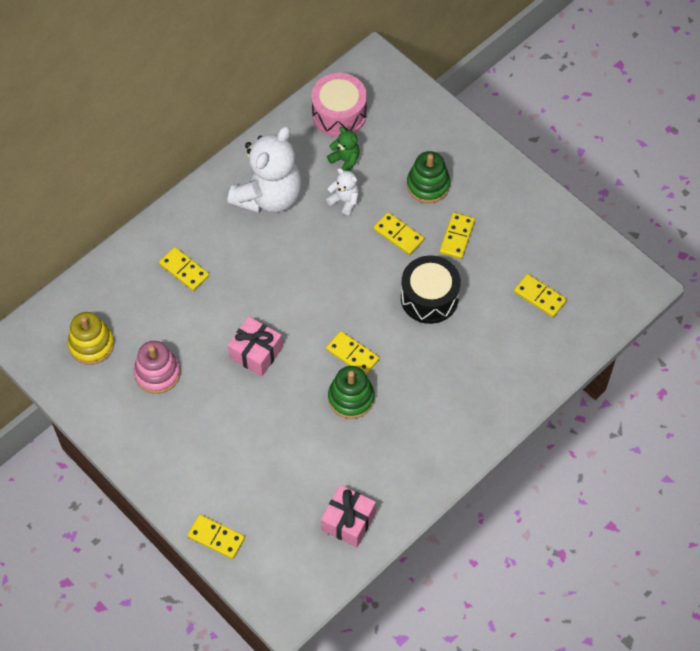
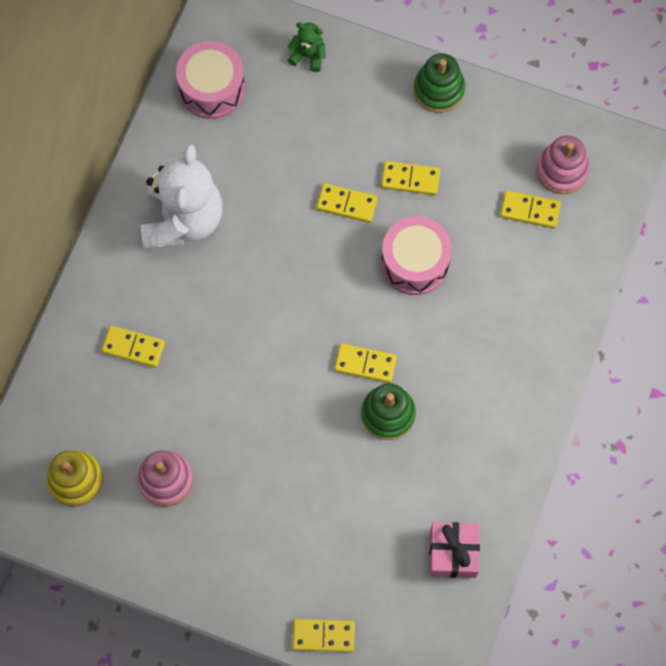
camera: 25 degrees left, 10 degrees up
pink gift [228,317,283,376] -> none
white teddy bear [326,168,359,215] -> none
green teddy bear [327,127,360,171] -> green teddy bear moved to [287,22,326,72]
black drum [401,256,461,324] -> pink drum [381,216,452,295]
green stacking toy [407,151,450,203] -> green stacking toy moved to [414,53,465,113]
yellow domino [440,212,475,259] -> yellow domino turned 75 degrees counterclockwise [381,161,440,195]
none -> pink stacking toy [536,135,589,194]

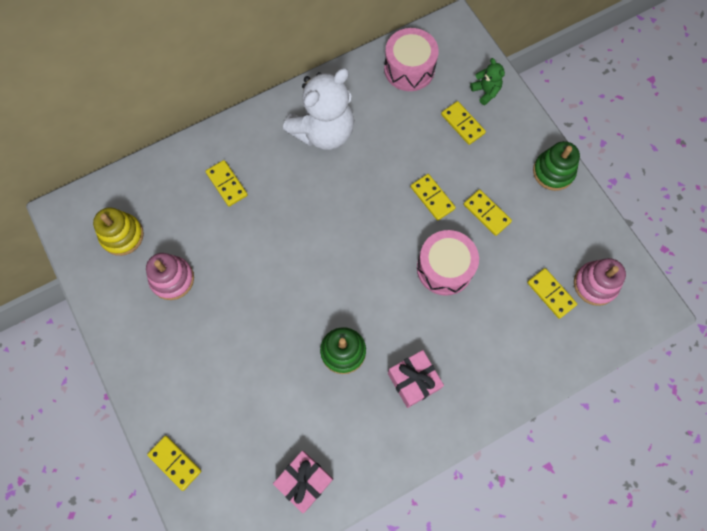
camera: 40 degrees right, 0 degrees up
yellow domino [334,343,397,383] -> yellow domino moved to [441,101,486,145]
none -> pink gift [388,350,444,408]

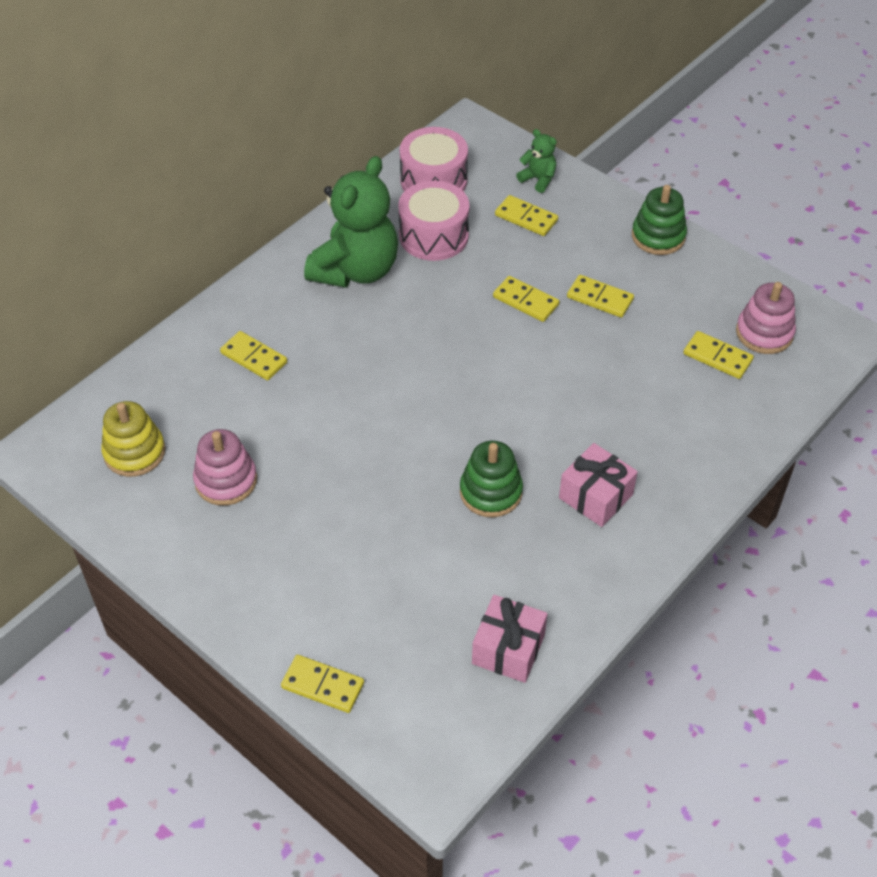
camera: 20 degrees left, 20 degrees down
white teddy bear [283,68,354,150] -> green teddy bear [304,156,398,288]
pink drum [417,230,479,296] -> pink drum moved to [398,181,469,261]

